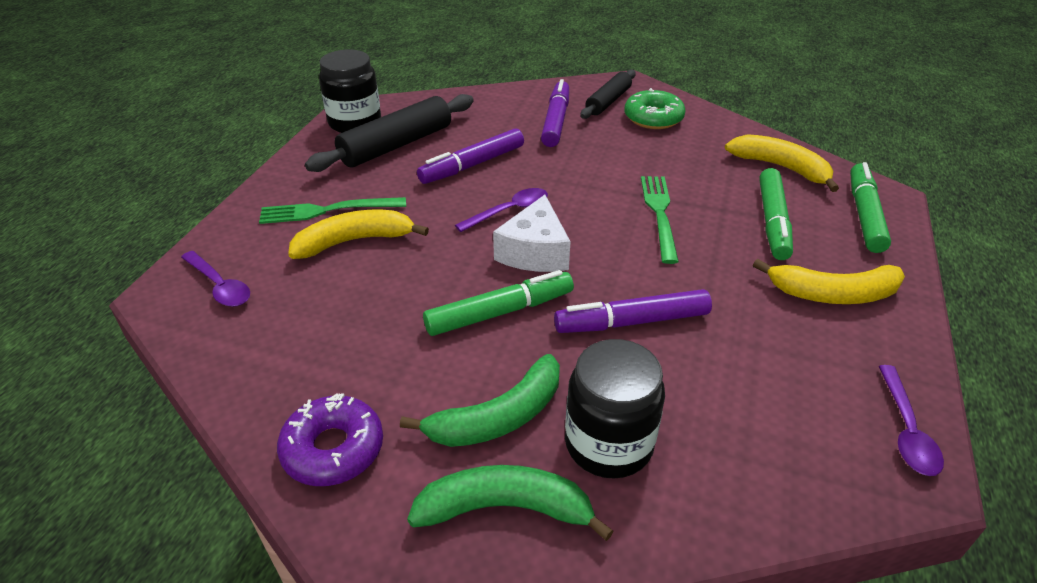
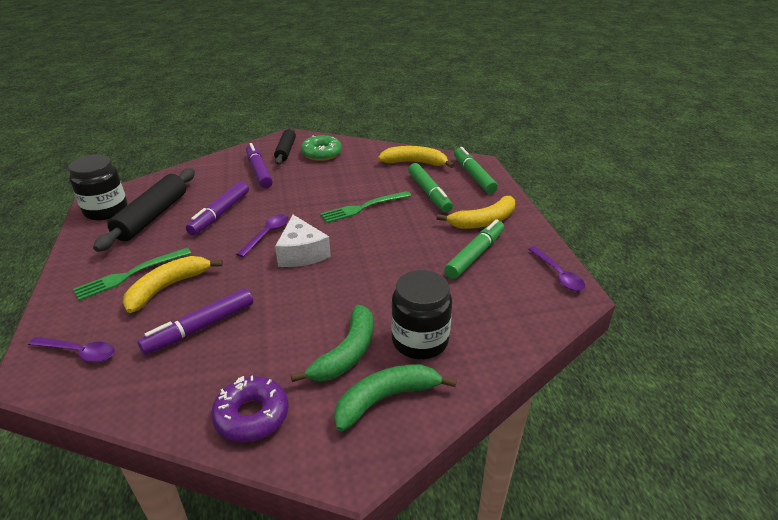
camera: 30 degrees left, 5 degrees down
green marker [423,270,574,336] -> green marker moved to [444,219,504,279]
purple marker [554,289,712,333] -> purple marker moved to [137,288,253,355]
green fork [641,176,679,264] -> green fork turned 90 degrees counterclockwise [320,191,411,223]

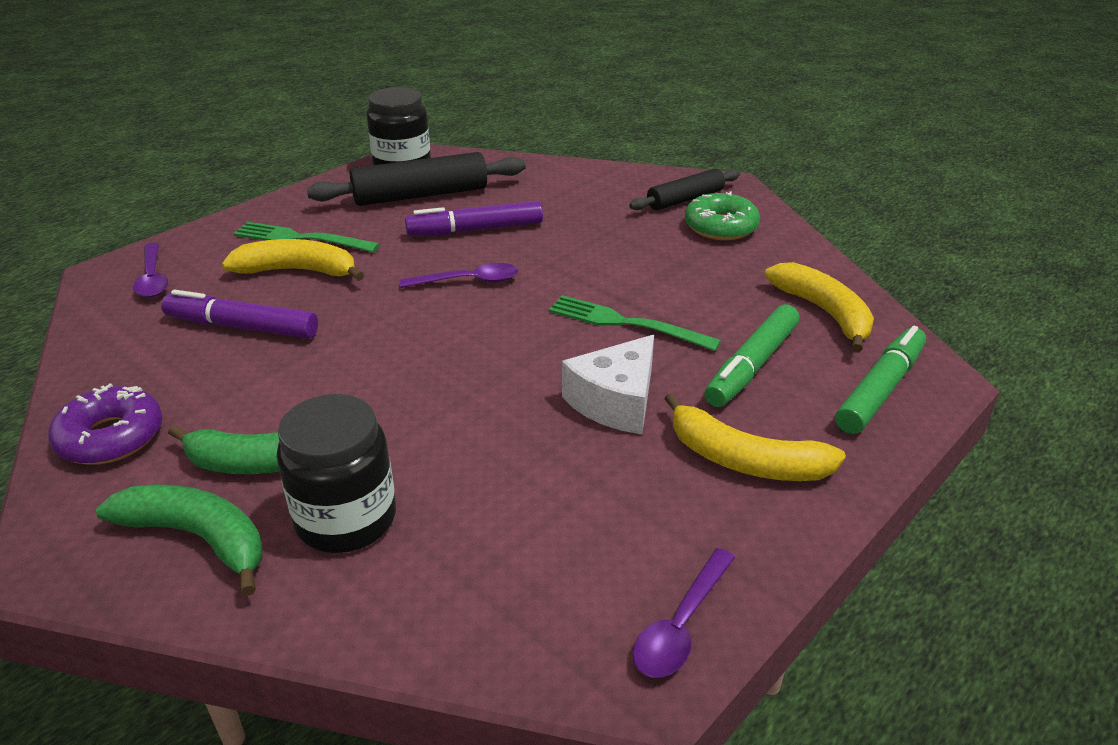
camera: 55 degrees right, 0 degrees up
purple marker [246,143,273,188] -> none
white cheese [275,215,331,267] -> white cheese moved to [562,335,654,434]
green marker [444,219,504,279] -> none

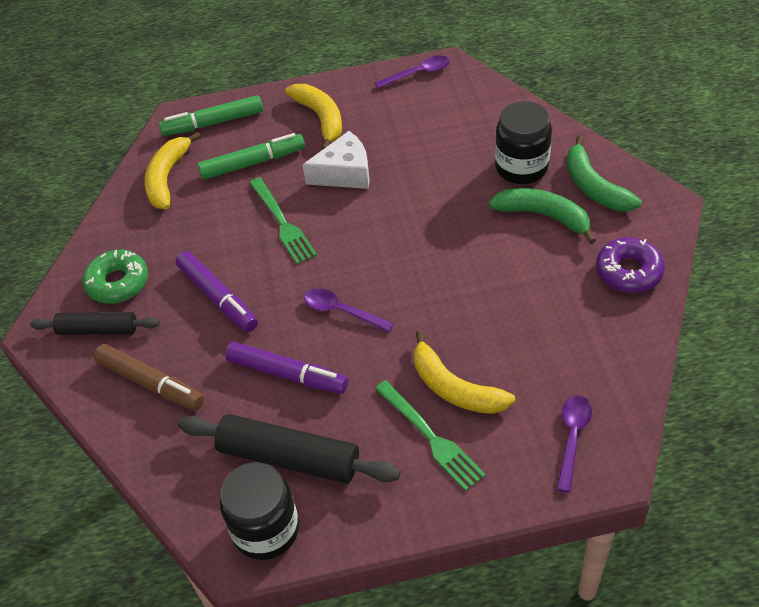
camera: 140 degrees left, 15 degrees up
purple marker [161,289,318,338] -> purple marker moved to [176,251,258,332]
none -> brown marker [94,344,204,411]

